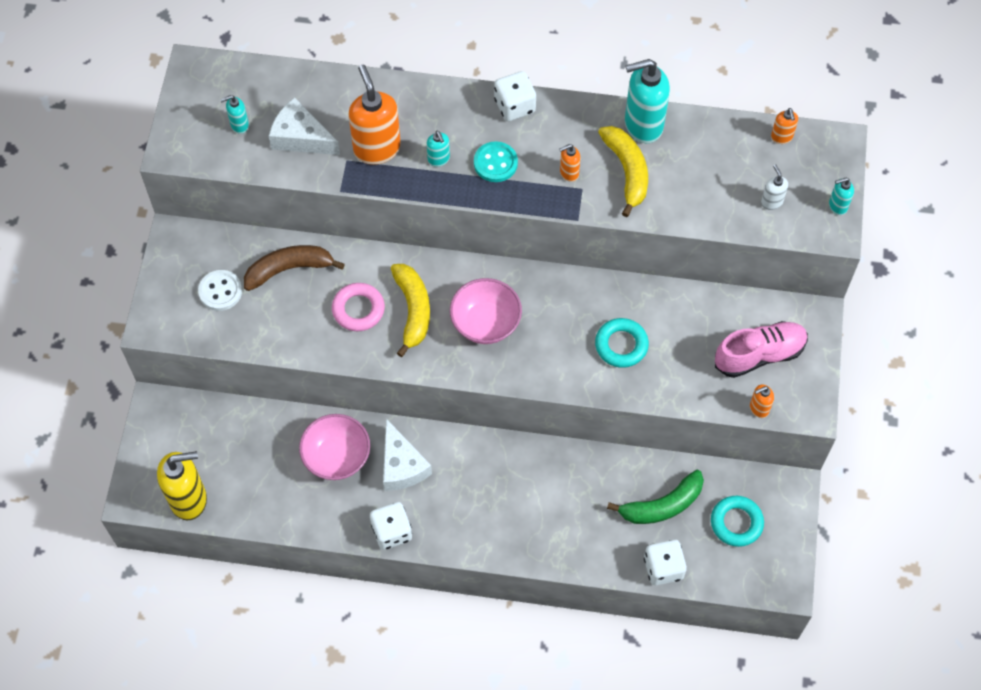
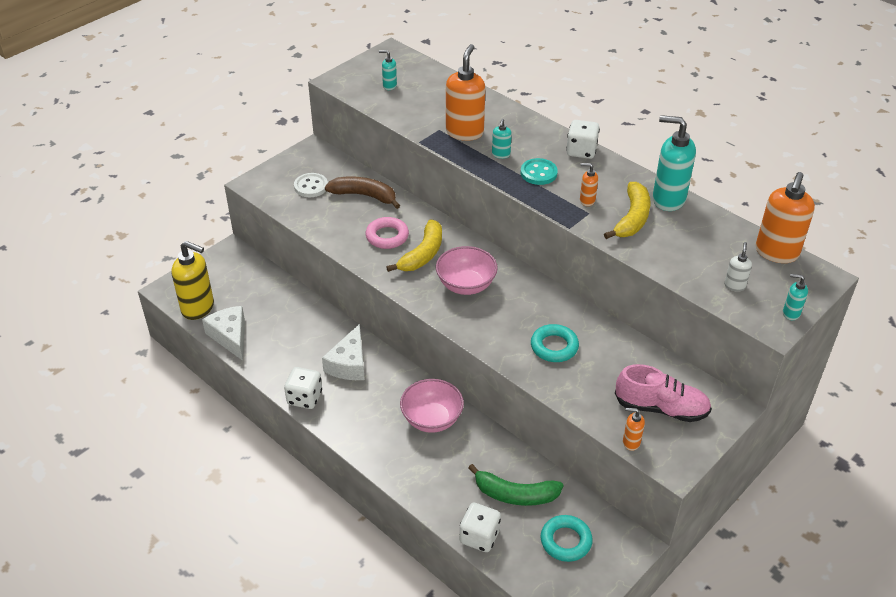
camera: 35 degrees right, 20 degrees down
white cheese [269,97,340,155] -> white cheese moved to [202,306,245,361]
pink bowl [299,414,370,480] -> pink bowl moved to [400,379,464,433]
orange soap dispenser [771,108,798,144] -> orange soap dispenser [755,172,815,263], size x2.11

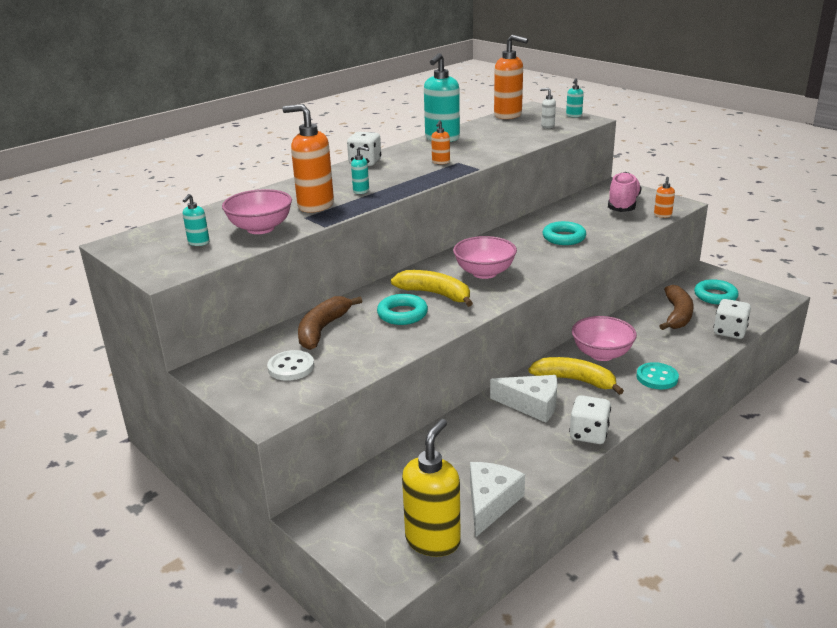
camera: 85 degrees left, 15 degrees down
white cheese [202,306,245,361] -> white cheese turned 135 degrees clockwise [470,462,525,538]
pink ring [366,217,409,249] -> turquoise ring [377,294,428,325]
green banana [468,464,564,506] -> brown banana [660,285,694,330]
turquoise button [521,158,558,185] -> turquoise button moved to [636,362,679,389]
yellow banana [604,182,651,239] -> yellow banana moved to [528,357,624,395]
none -> pink bowl [222,189,292,234]

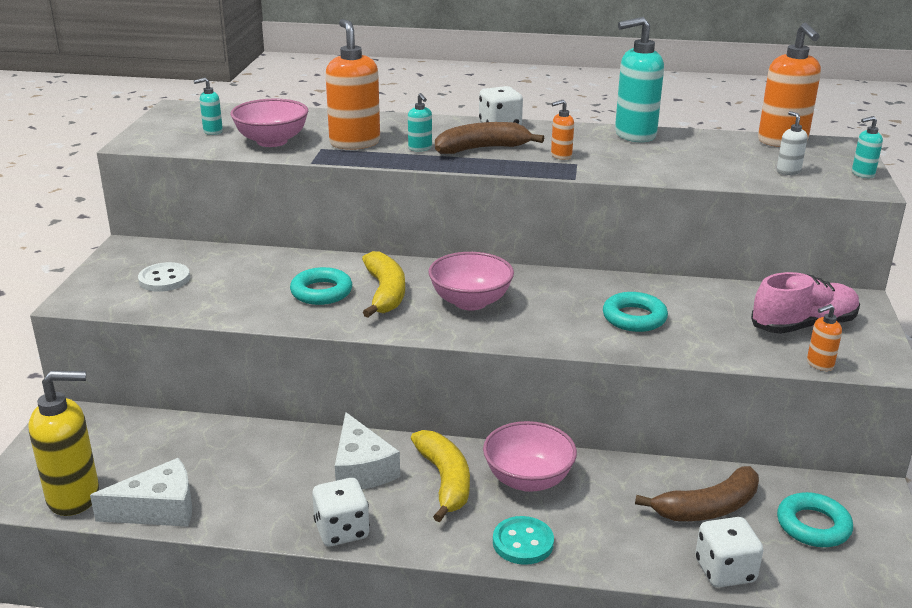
camera: 50 degrees right, 0 degrees up
brown banana [298,296,362,350] -> brown banana moved to [435,122,544,154]

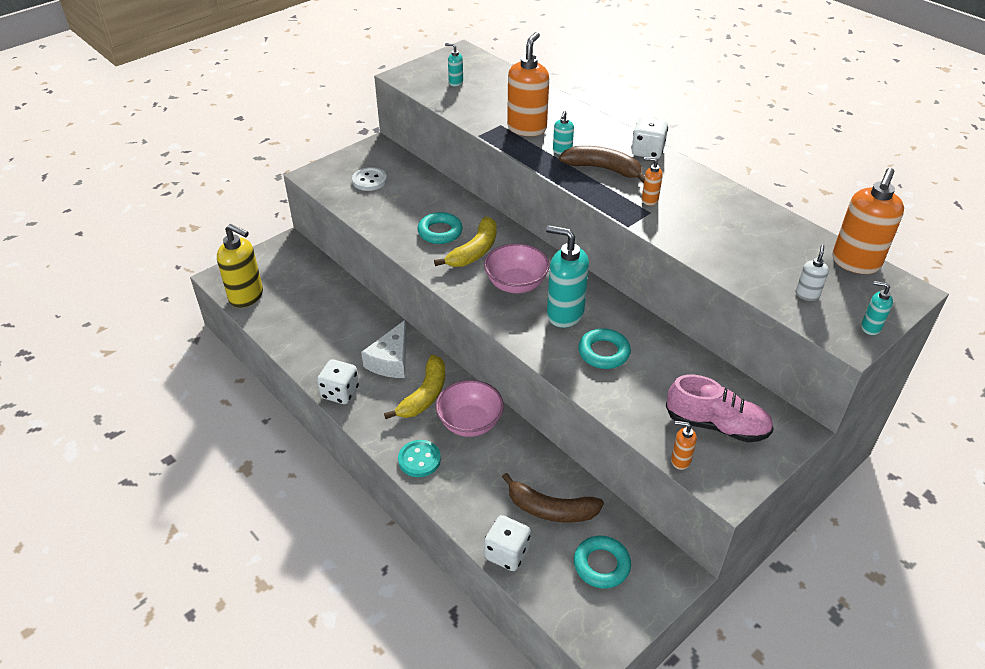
camera: 40 degrees right, 15 degrees up
white cheese [90,458,192,527] -> none
pink bowl [230,99,308,147] -> none
turquoise soap dispenser [615,17,664,142] -> turquoise soap dispenser moved to [546,225,589,328]

